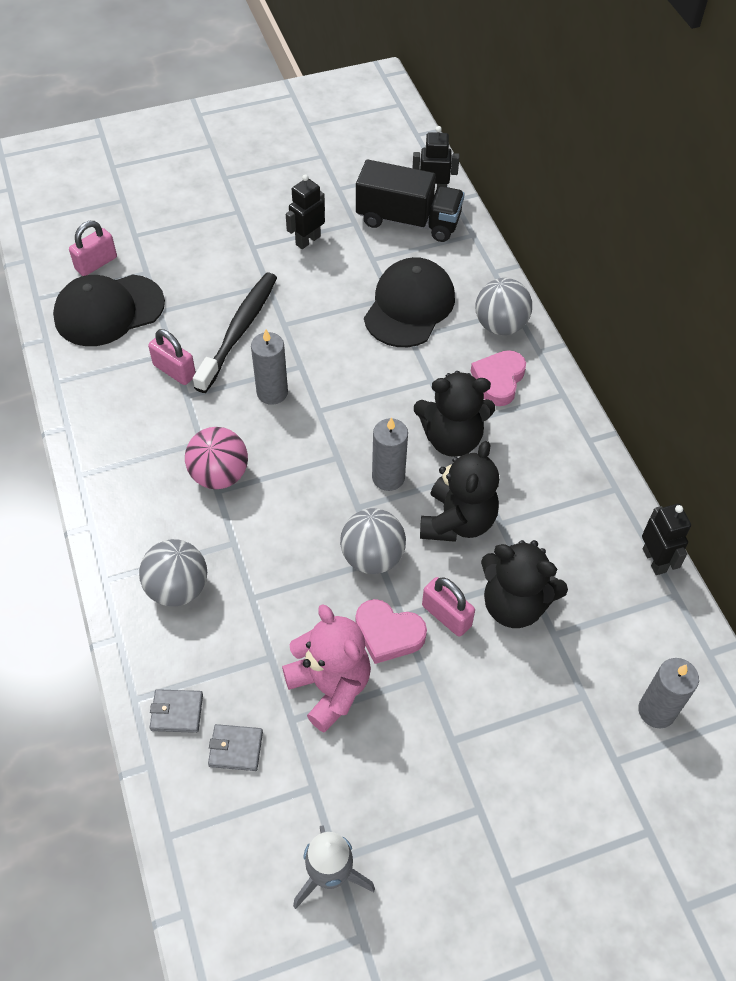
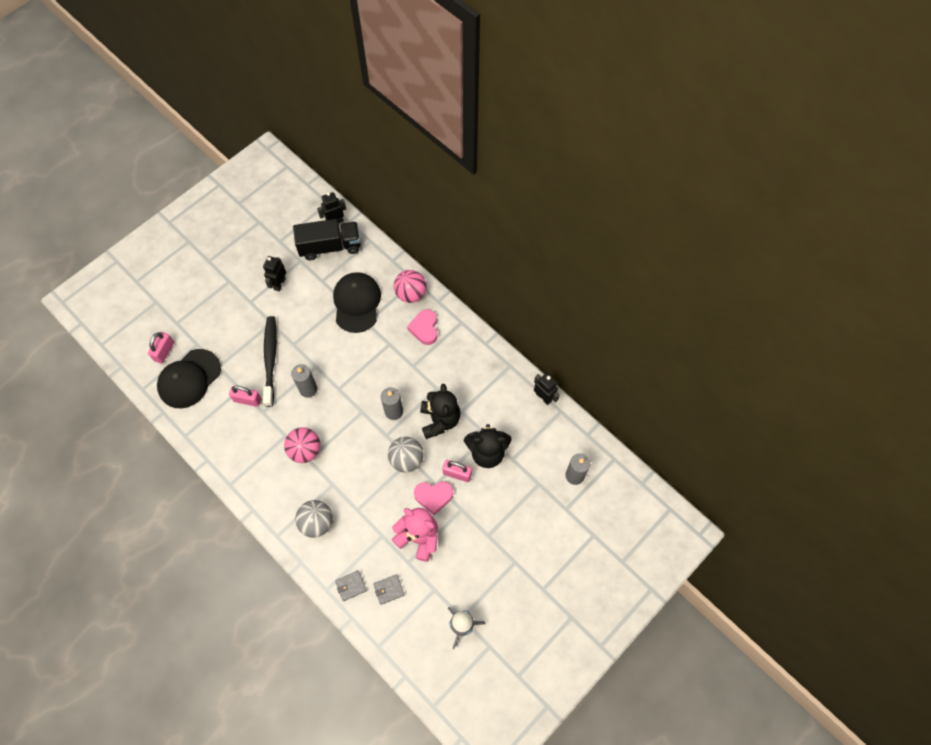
camera: 25 degrees left, 10 degrees up
black teddy bear [414,371,495,457] -> none
grey ball [475,278,532,335] -> pink ball [394,270,427,303]

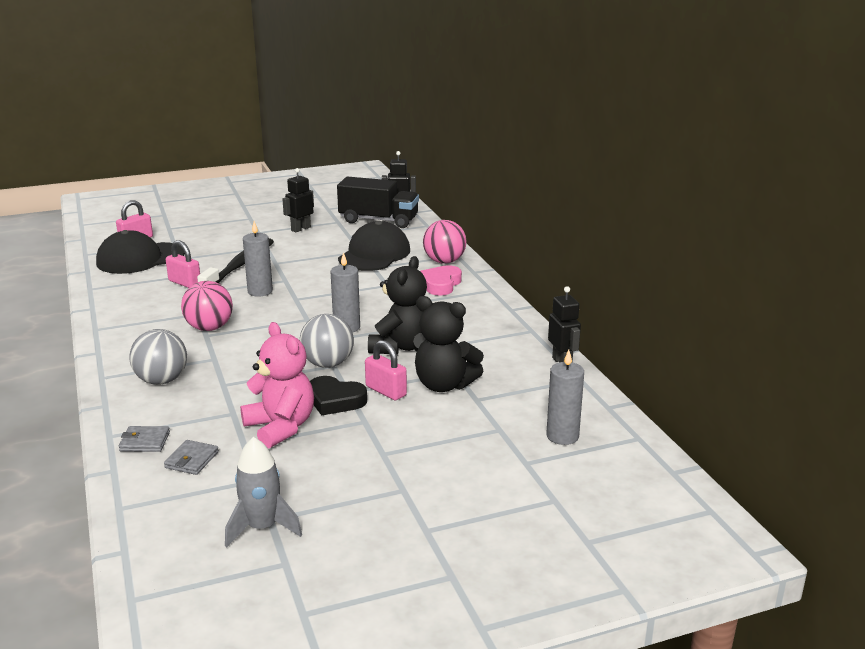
camera: 25 degrees right, 40 degrees down
grey wallet [373,574,404,605] -> grey wallet turned 75 degrees counterclockwise [164,440,219,475]
pink heart [414,481,453,515] -> black heart [310,376,367,416]

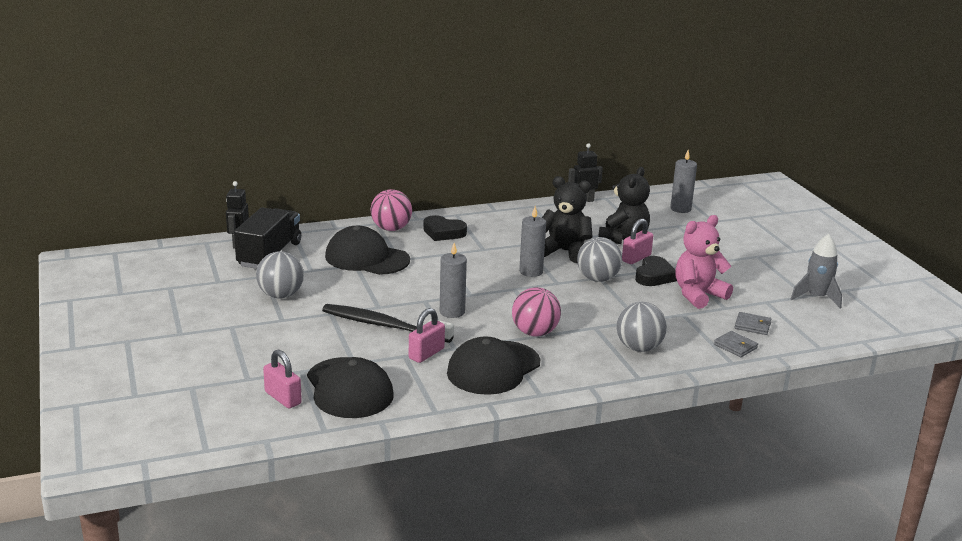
camera: 90 degrees left, 0 degrees up
grey wallet [119,426,170,452] -> grey wallet turned 45 degrees counterclockwise [714,331,758,357]
black robot [283,168,314,232] -> grey ball [256,251,304,299]
pink heart [420,265,462,296] -> black heart [423,215,467,241]
none -> black cap [447,336,540,395]

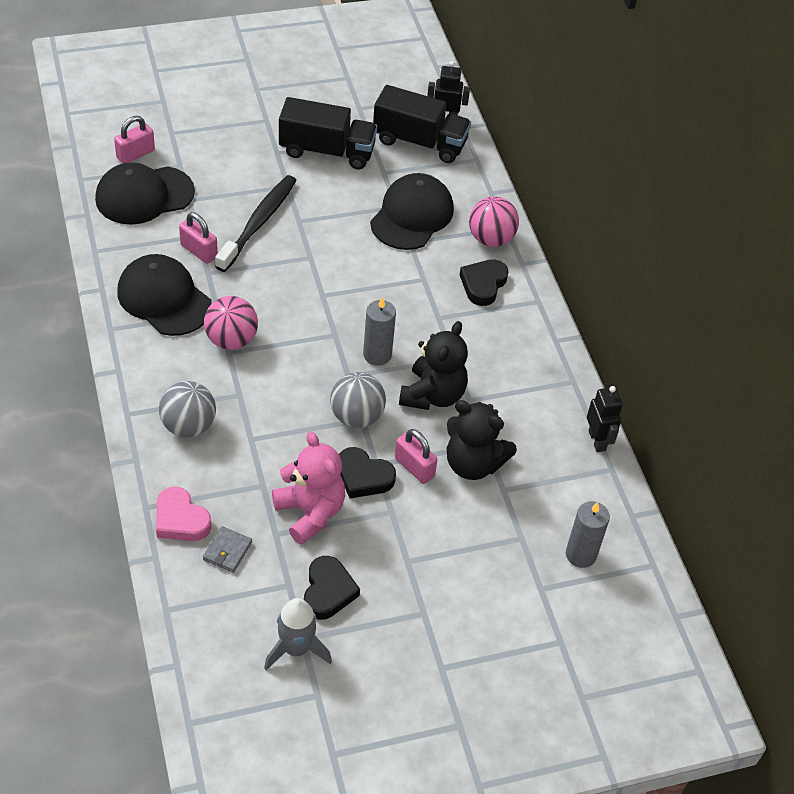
camera: 90 degrees right, 25 degrees up
grey ball [256,251,304,299] -> black truck [279,97,377,169]
grey candle [440,243,467,318] -> none
grey wallet [714,331,758,357] -> pink heart [156,486,212,541]
none -> black heart [304,556,360,620]

